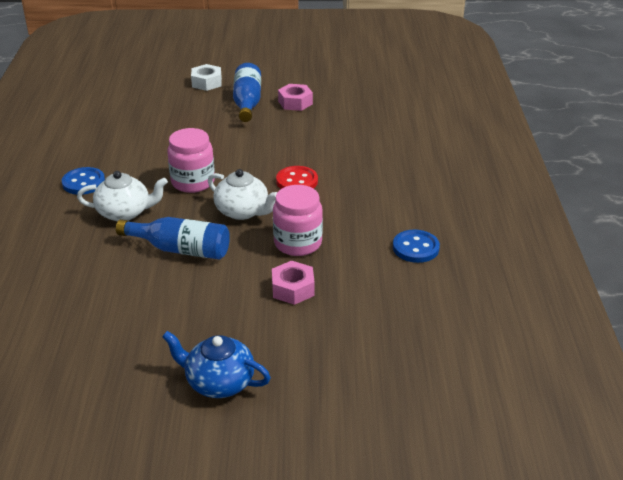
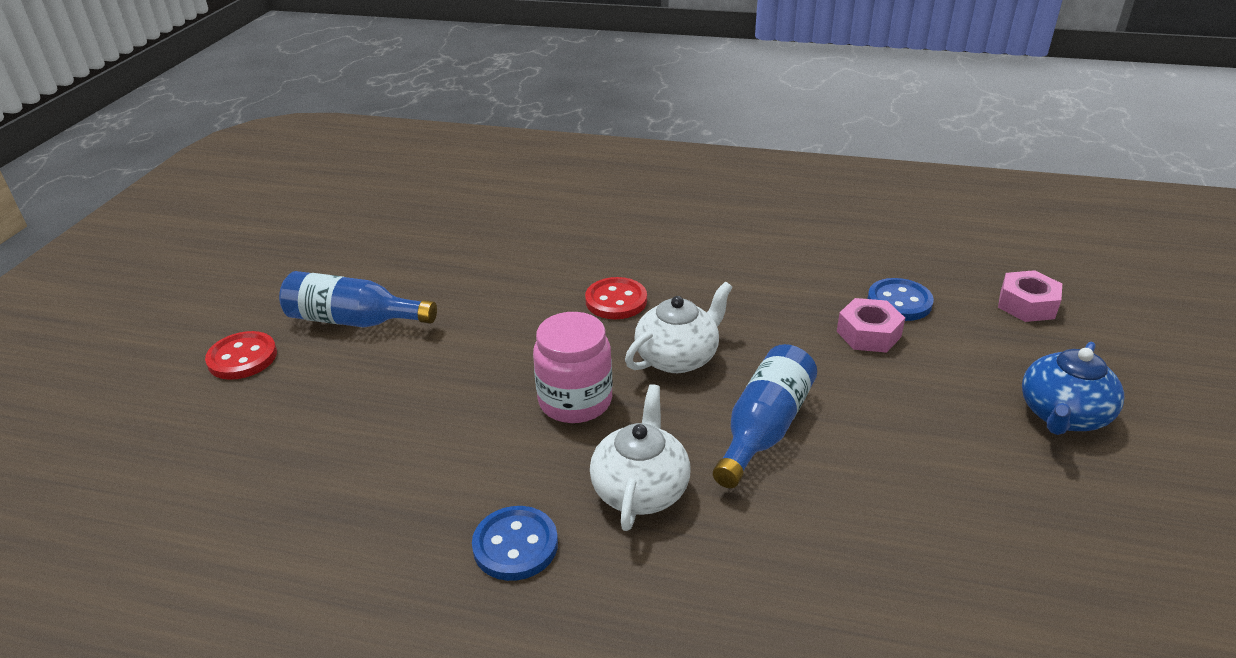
camera: 75 degrees left, 0 degrees up
white nut [191,64,222,91] -> red button [205,331,277,380]
pink jar [273,185,323,256] -> none
pink nut [278,84,313,111] -> pink nut moved to [998,270,1062,322]
blue button [393,230,440,263] -> blue button moved to [867,278,934,321]

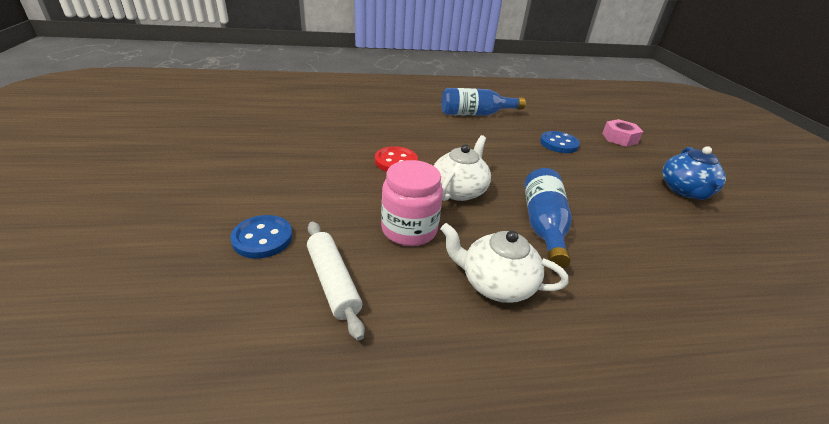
camera: 25 degrees left, 0 degrees up
red button [205,331,277,380] -> none
blue bottle [279,271,437,328] -> blue bottle moved to [441,88,526,116]
blue button [472,506,558,581] -> blue button moved to [231,215,293,259]
white teapot [590,384,691,531] -> white teapot turned 60 degrees counterclockwise [441,223,568,303]
pink nut [837,298,905,353] -> none
none -> white rolling pin [307,222,365,341]

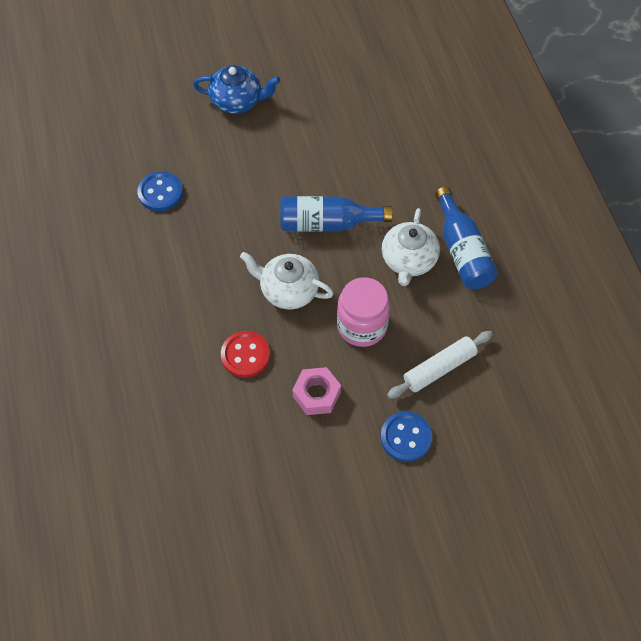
camera: 95 degrees left, 25 degrees up
blue bottle [441,88,526,116] -> blue bottle moved to [435,187,498,289]
pink nut [602,119,643,147] -> pink nut moved to [292,367,341,415]

